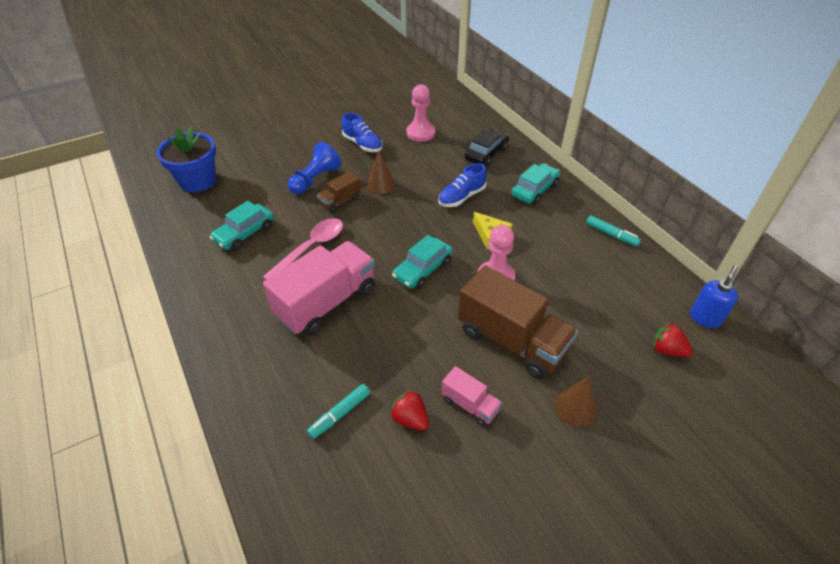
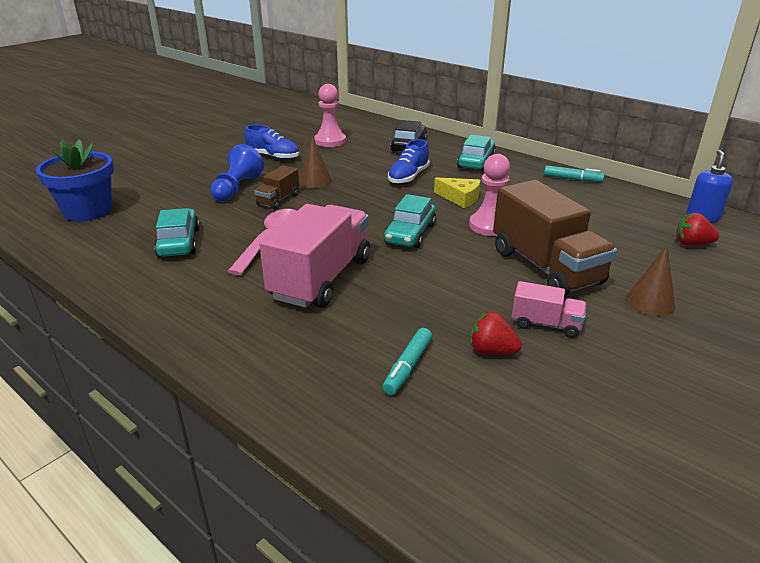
camera: 20 degrees left, 15 degrees down
turquoise car [209,201,274,251] -> turquoise car turned 150 degrees clockwise [154,208,200,257]
brown truck [458,265,578,379] -> brown truck turned 45 degrees clockwise [493,180,617,296]

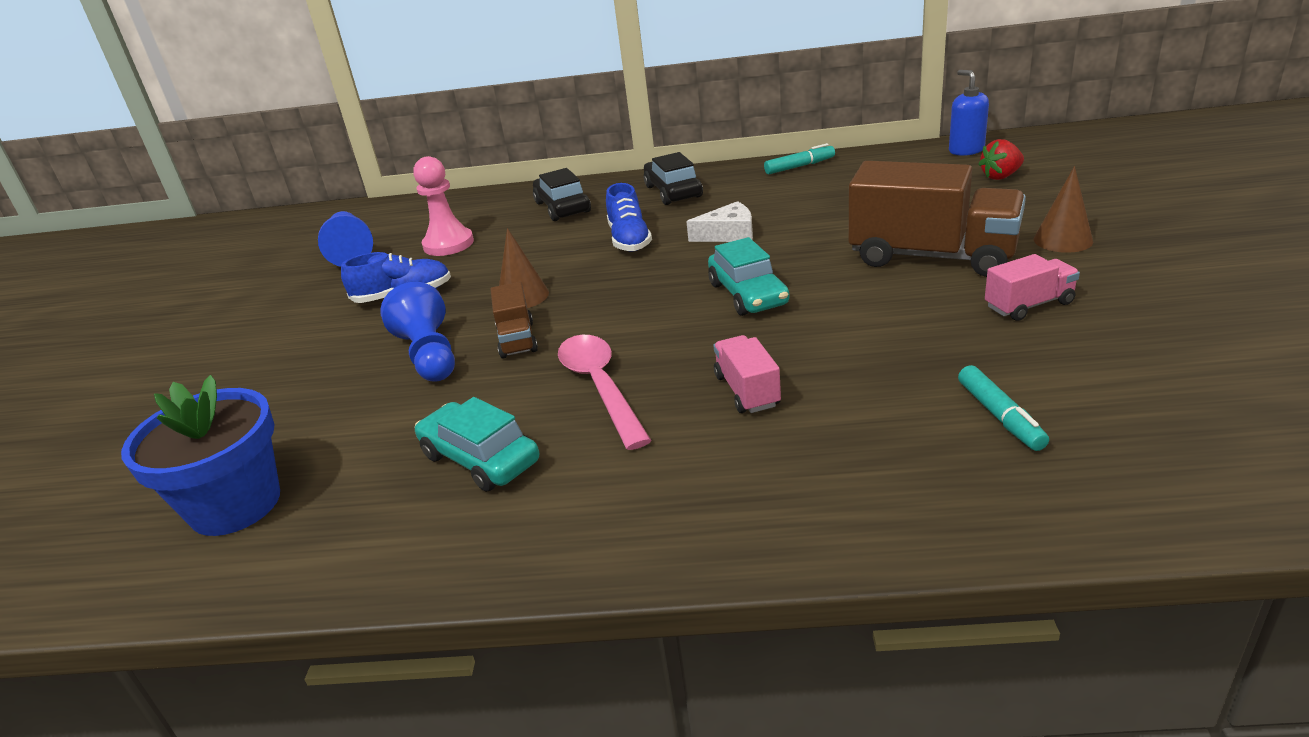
camera: 35 degrees left, 0 degrees up
pink truck [259,204,370,308] -> pink truck [713,335,781,413], size x0.48
yellow cheese [434,177,480,208] -> white cheese [686,201,753,242]
turquoise car [457,135,496,171] -> black car [644,152,703,205]
pink pawn [469,154,510,236] -> none
red strawberry [470,312,522,355] -> none
none -> blue pawn [318,211,373,267]

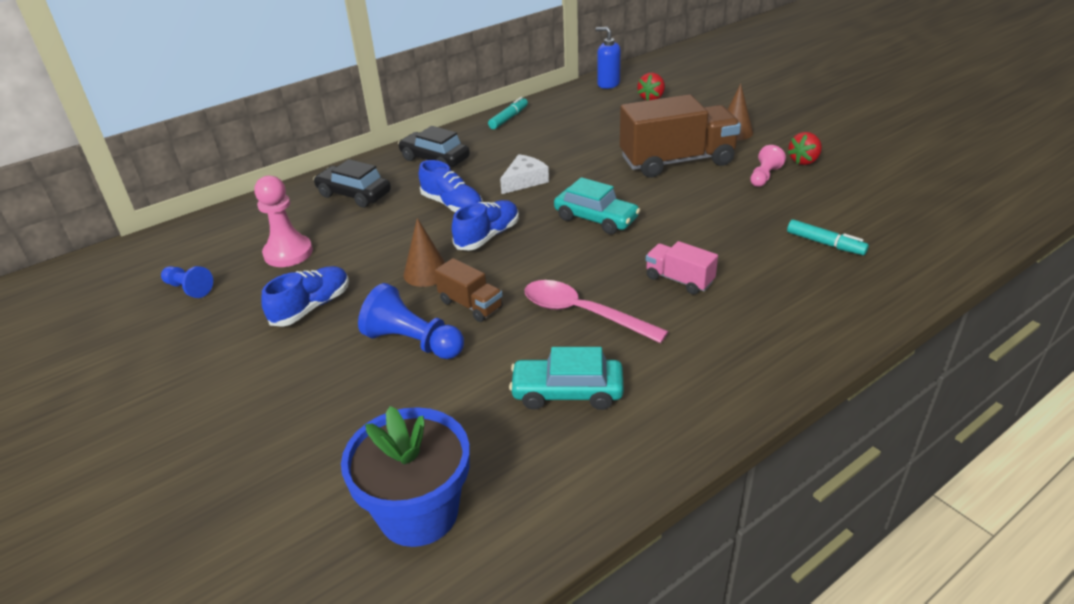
camera: 40 degrees left, 5 degrees up
blue pawn [318,211,373,267] -> blue pawn [161,266,213,298], size x0.61
pink truck [985,254,1080,321] -> pink pawn [750,145,786,187]
none -> blue shoe [452,200,519,251]
none -> red strawberry [788,132,822,165]

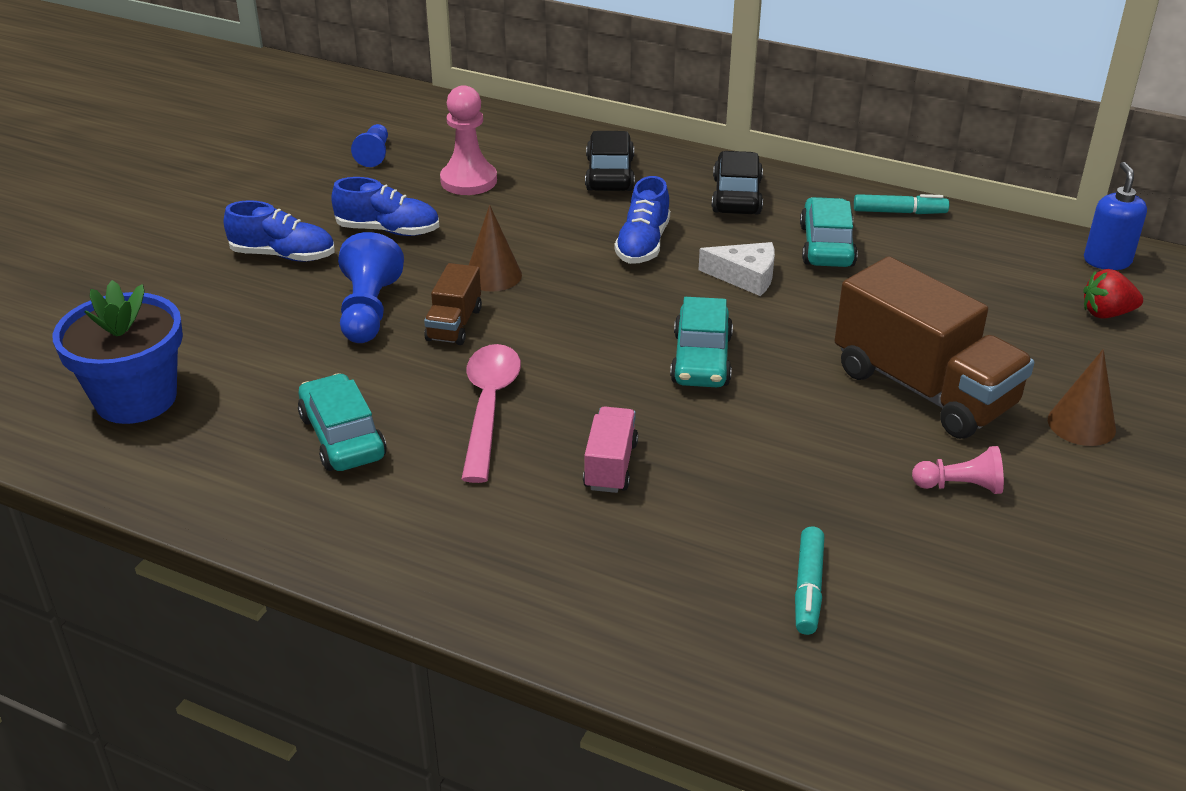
camera: 60 degrees right, 0 degrees up
blue shoe [452,200,519,251] -> blue shoe moved to [224,200,335,262]
red strawberry [788,132,822,165] -> none
none -> turquoise car [800,197,858,267]

